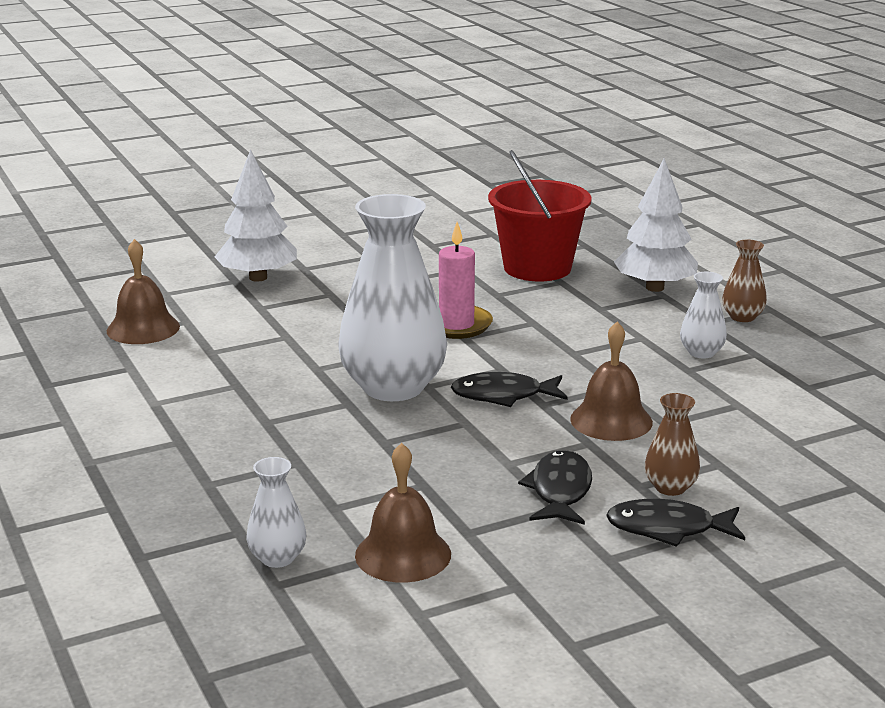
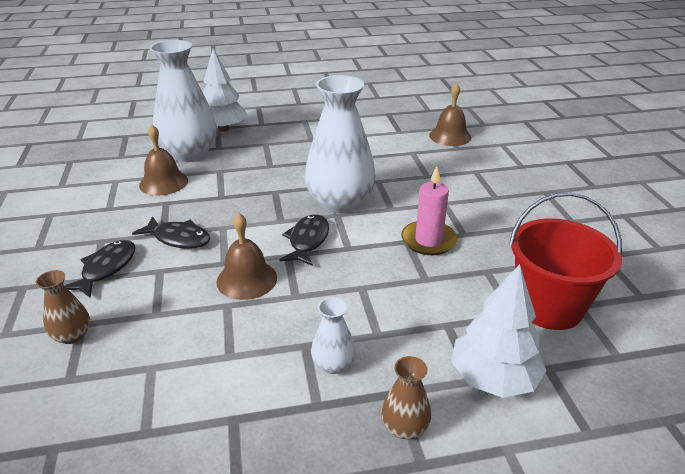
camera: 105 degrees right, 10 degrees up
white tree [215,149,297,282] -> white tree moved to [203,48,248,132]
white vase [246,457,306,568] -> white vase [149,40,217,162], size x2.23
brown vase [645,393,700,496] -> brown vase moved to [36,270,90,344]

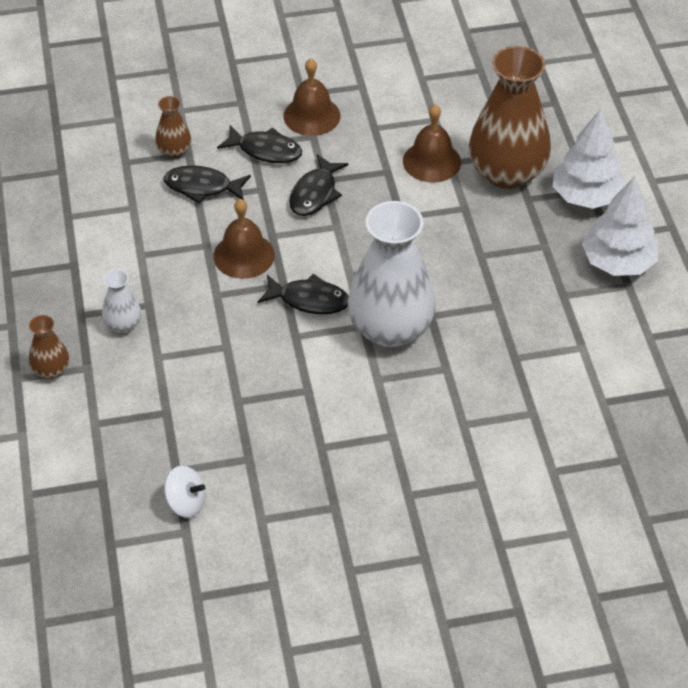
camera: 90 degrees right, 15 degrees up
white vase [149,40,217,162] -> brown vase [469,46,551,189]
pink candle [401,166,458,255] -> none
brown bell [429,83,471,146] -> brown bell moved to [284,58,340,136]
white tree [451,264,547,398] -> white tree moved to [582,176,658,276]
red bucket [509,192,622,330] -> white spinning top [164,466,206,518]
none -> black fish [164,165,251,204]

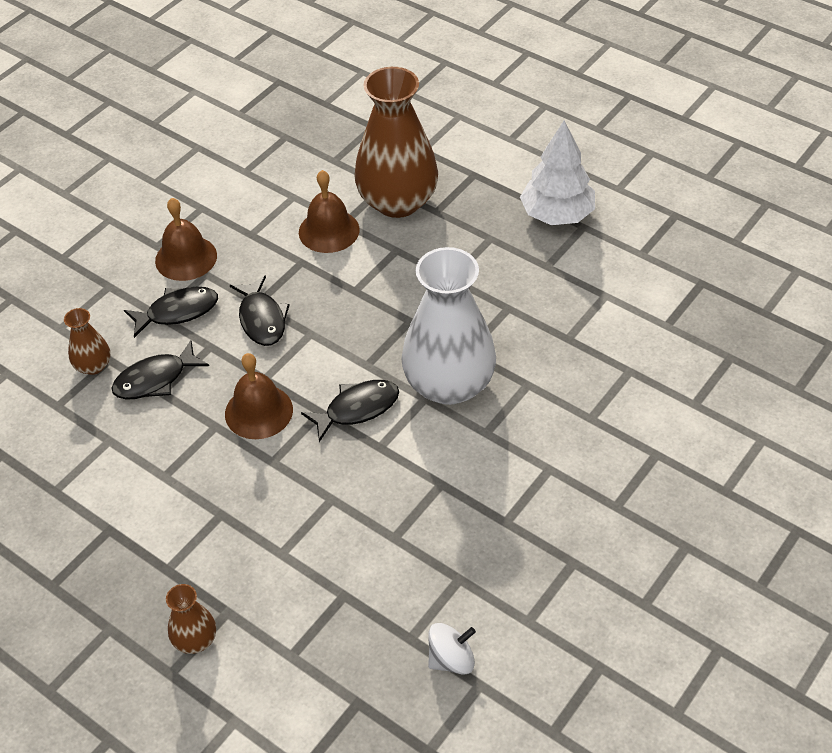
camera: 40 degrees left, 0 degrees up
white vase [102,269,141,333] -> none
white tree [553,109,626,209] -> none

